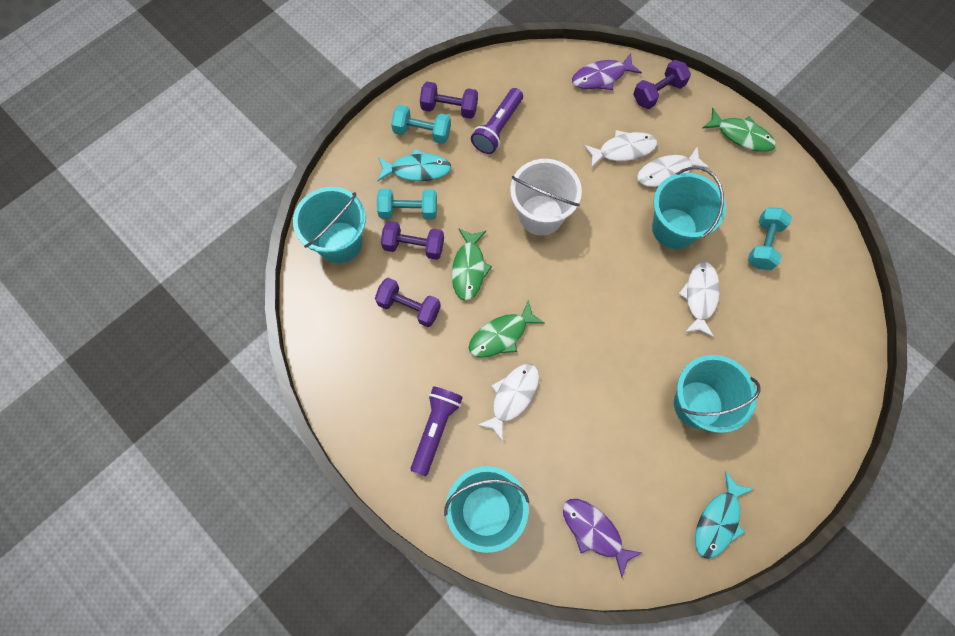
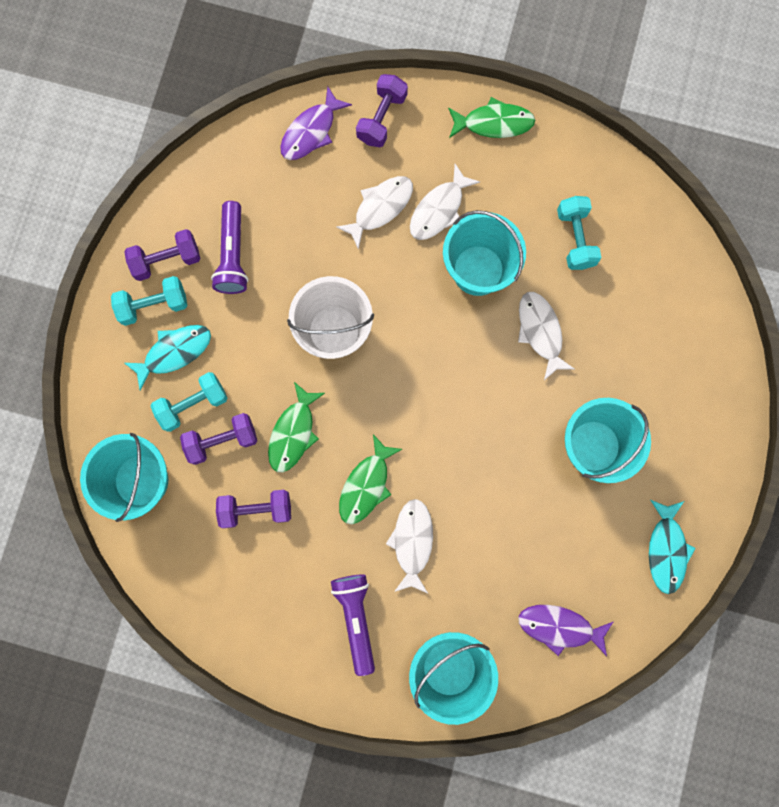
camera: 30 degrees left, 10 degrees up
green fish [452,228,492,301] -> green fish turned 45 degrees clockwise [268,382,325,472]

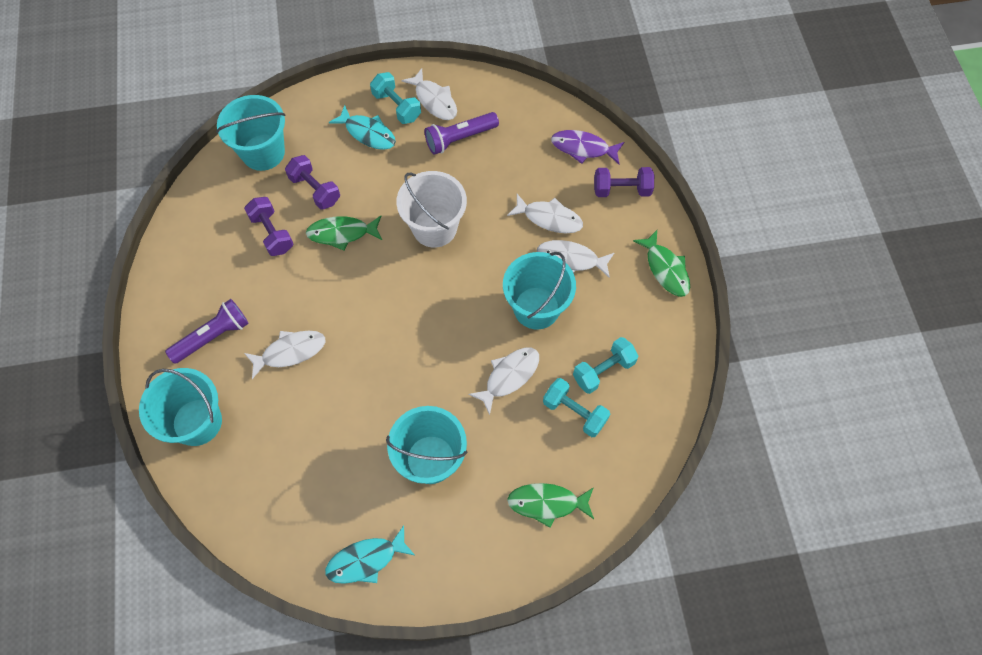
camera: 65 degrees right, 15 degrees down
purple dumbbell [125,229,200,281] -> white fish [401,68,457,120]
turquoise dumbbell [151,372,228,432] -> turquoise dumbbell moved to [543,378,610,437]
green fish [339,434,402,524] -> green fish moved to [507,483,594,528]
purple fish [518,605,613,656] -> none

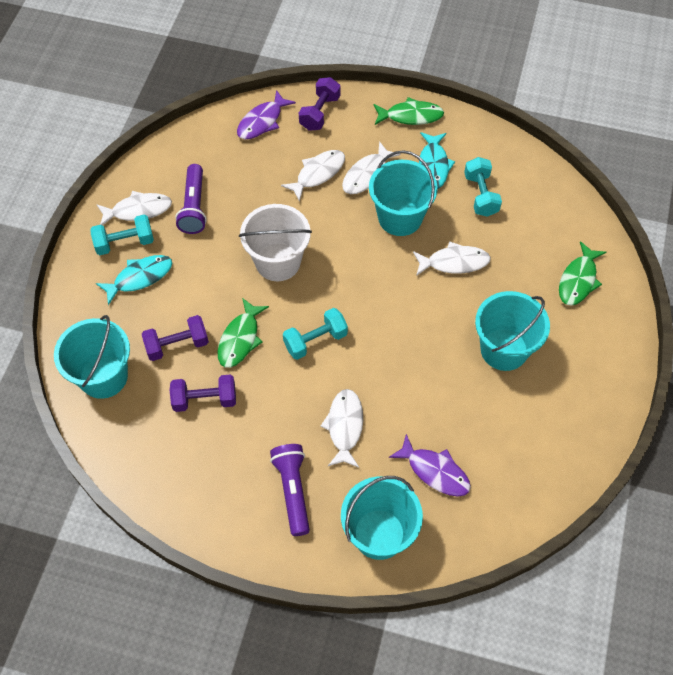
camera: 65 degrees left, 5 degrees down
turquoise fish [325,525,415,584] -> turquoise fish moved to [419,132,455,189]
white fish [468,348,539,415] -> white fish turned 105 degrees clockwise [413,241,491,276]
turquoise dumbbell [543,378,610,437] -> turquoise dumbbell moved to [283,308,348,360]
none -> purple fish [389,434,471,497]

